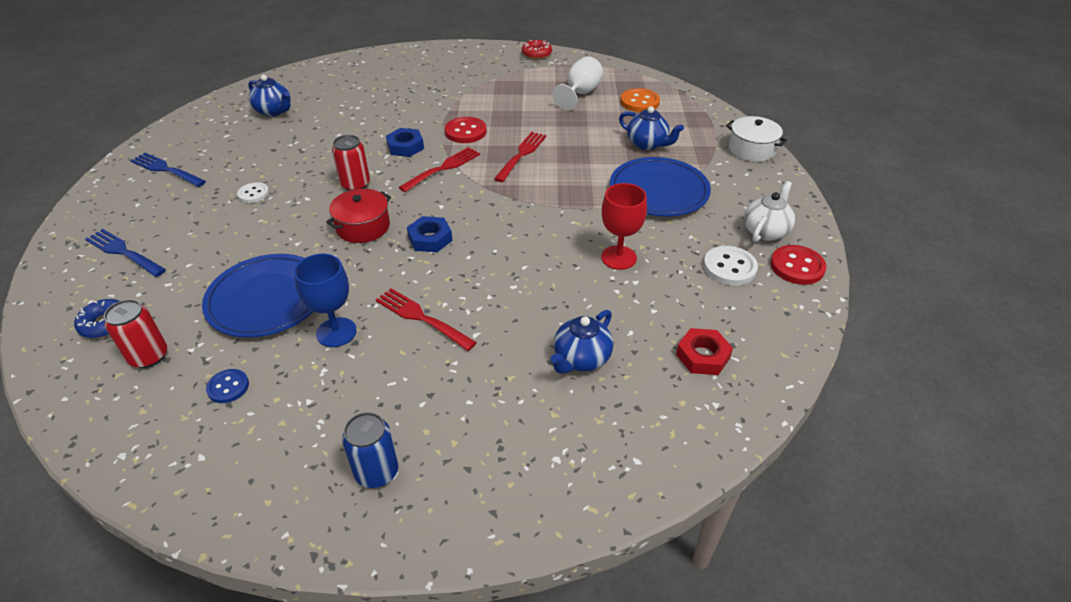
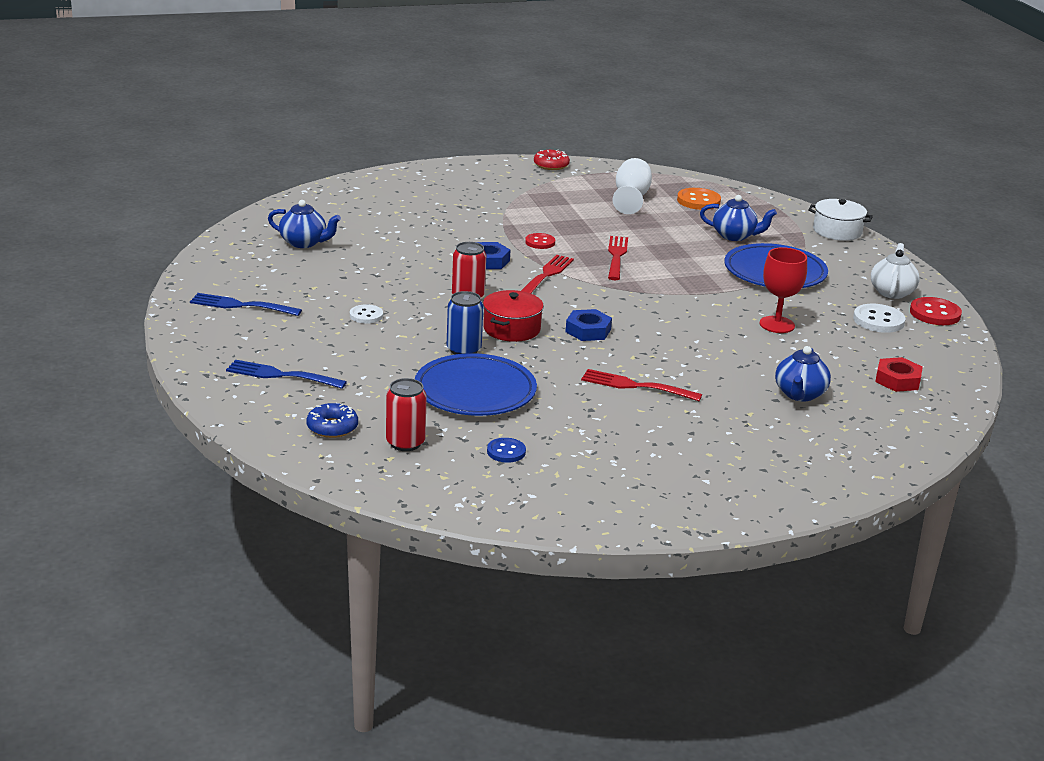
camera: 20 degrees left, 15 degrees down
blue goblet [294,254,357,347] -> none
blue can [342,412,399,488] -> blue can moved to [447,291,483,355]
red button [445,117,487,143] -> red button [525,233,555,249], size x0.64

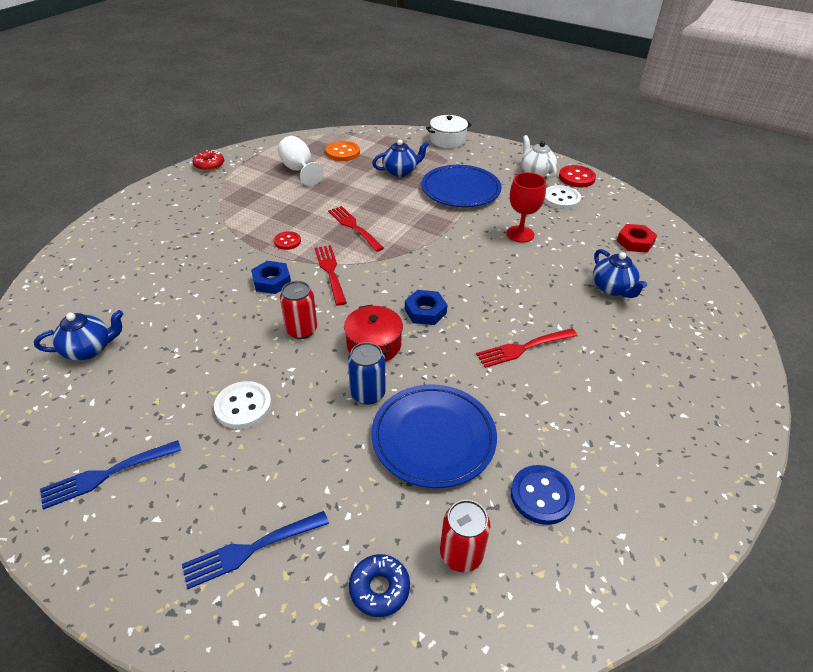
camera: 40 degrees left, 15 degrees up
white button [350,304,383,324] -> white button [214,381,272,429], size x1.56
blue button [487,438,526,463] -> blue button [511,465,575,525], size x1.56

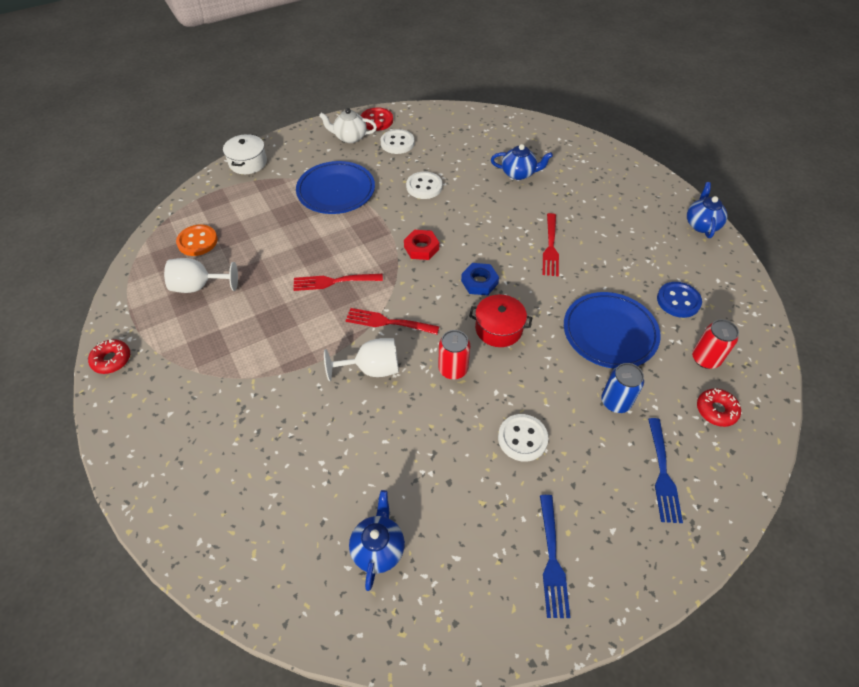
camera: 60 degrees left, 10 degrees up
blue nut [251,261,291,294] -> white goblet [324,338,399,381]
red button [274,231,301,250] -> none
blue can [348,342,386,405] -> blue can moved to [601,363,644,413]
blue donut [349,554,410,617] -> red donut [697,388,741,427]
blue teapot [372,139,429,177] -> blue teapot moved to [687,182,728,238]
red goblet [506,172,546,243] -> white button [406,171,442,199]
red nut [617,224,657,253] -> red nut moved to [404,230,439,260]

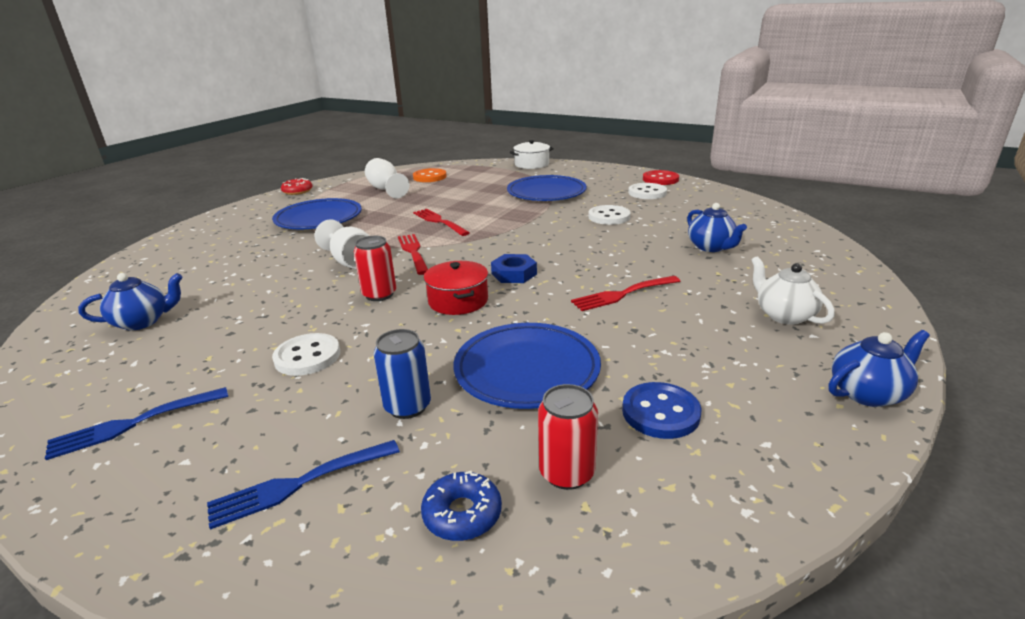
camera: 60 degrees right, 25 degrees down
white teapot [319,108,377,143] -> white teapot moved to [752,256,835,325]
red nut [404,230,439,260] -> none
red donut [697,388,741,427] -> blue donut [421,471,502,541]
none -> blue plate [272,198,362,229]

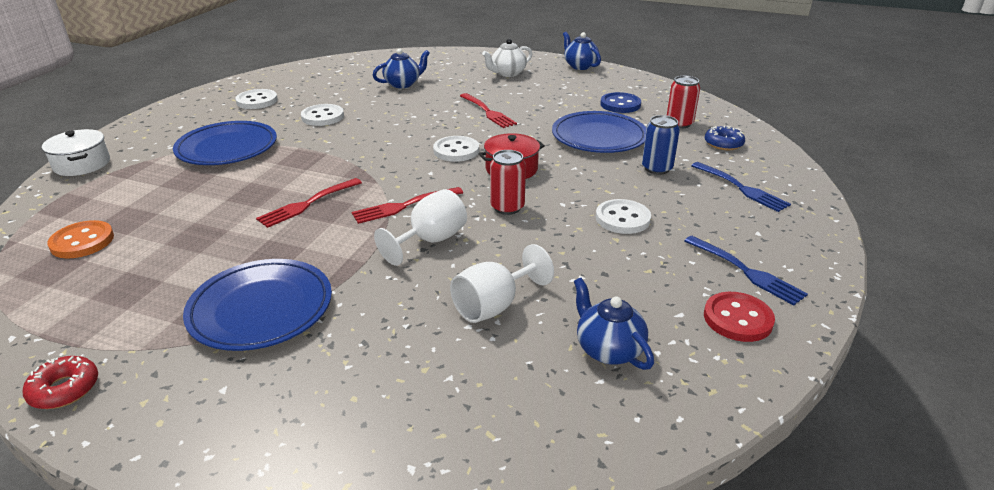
camera: 100 degrees left, 5 degrees up
white goblet [365,158,410,198] -> white goblet moved to [450,244,554,323]
blue nut [491,254,537,283] -> white button [433,136,479,162]
red button [643,170,679,185] -> red button moved to [704,292,775,342]

